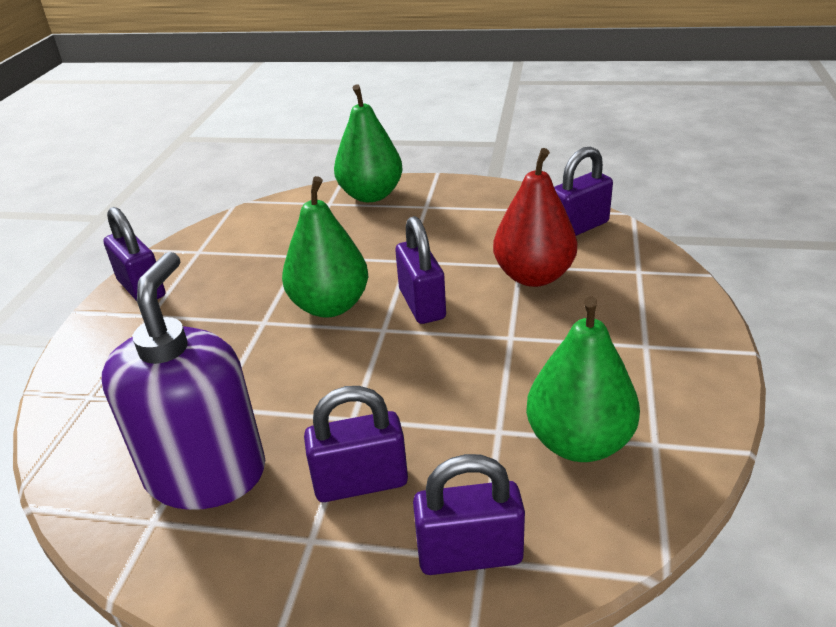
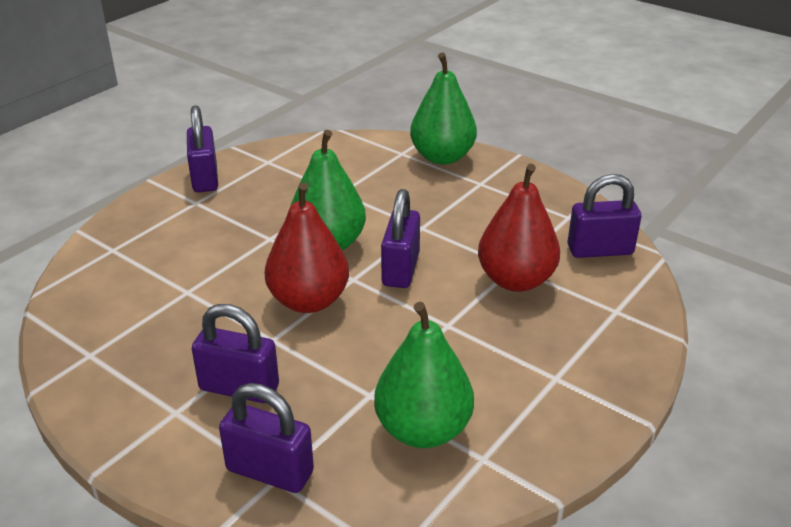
camera: 25 degrees right, 0 degrees up
purple soap dispenser [102,252,265,510] -> none
none -> red pear [264,182,349,313]

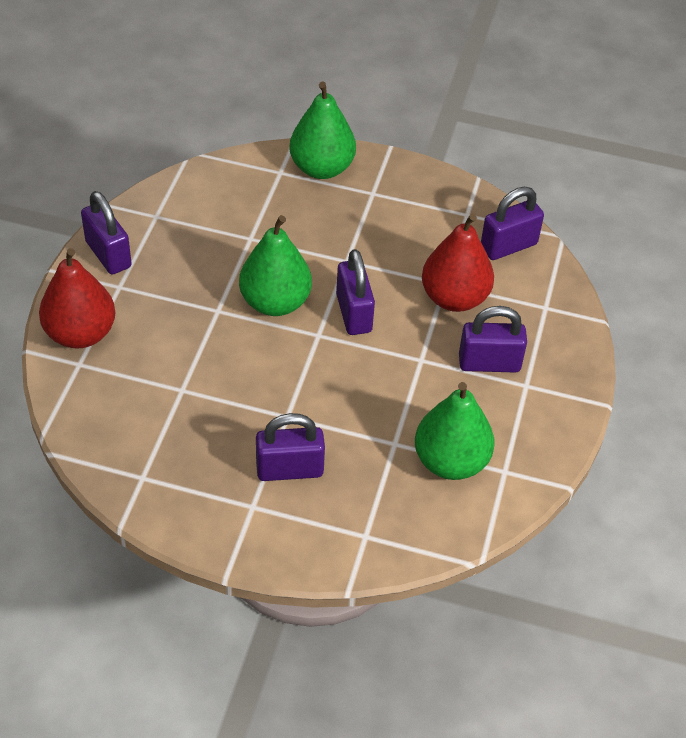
camera: 25 degrees left, 15 degrees up
purple padlock [219,383,314,493] -> purple padlock moved to [459,306,527,372]
red pear [264,182,349,313] -> red pear moved to [39,248,115,348]

